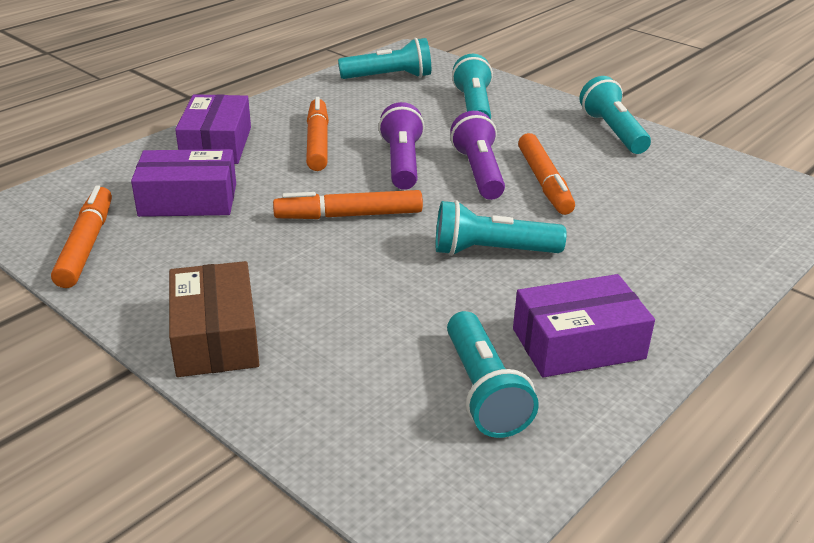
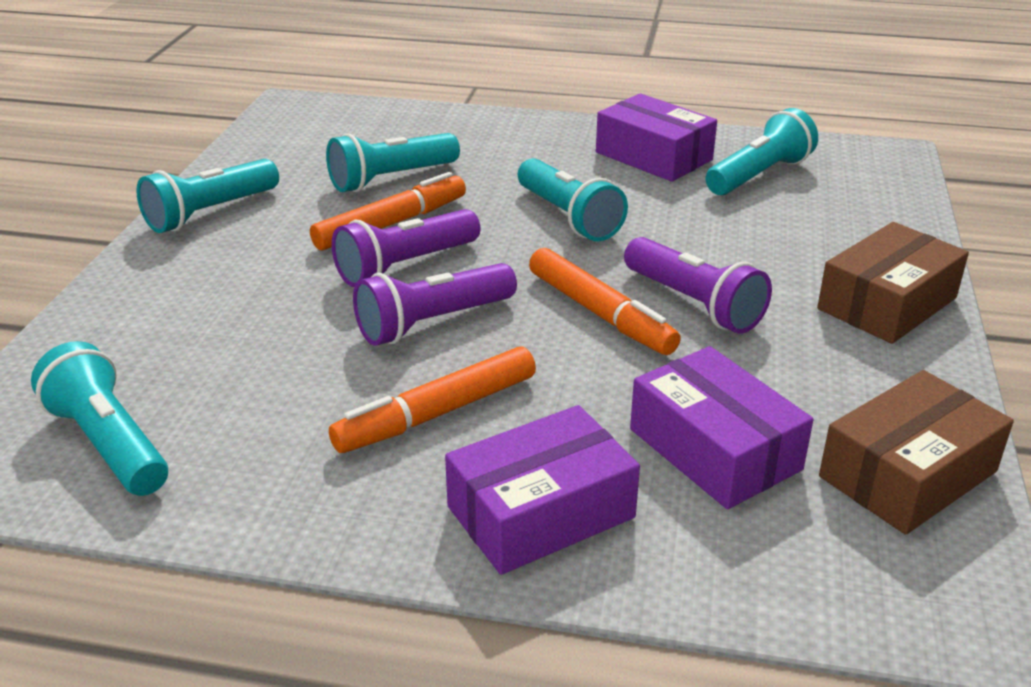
camera: 120 degrees left, 0 degrees up
orange marker [51,185,112,288] -> brown box [819,370,1014,535]
turquoise flashlight [452,54,493,119] -> turquoise flashlight moved to [326,133,460,192]
none -> purple flashlight [624,237,772,334]

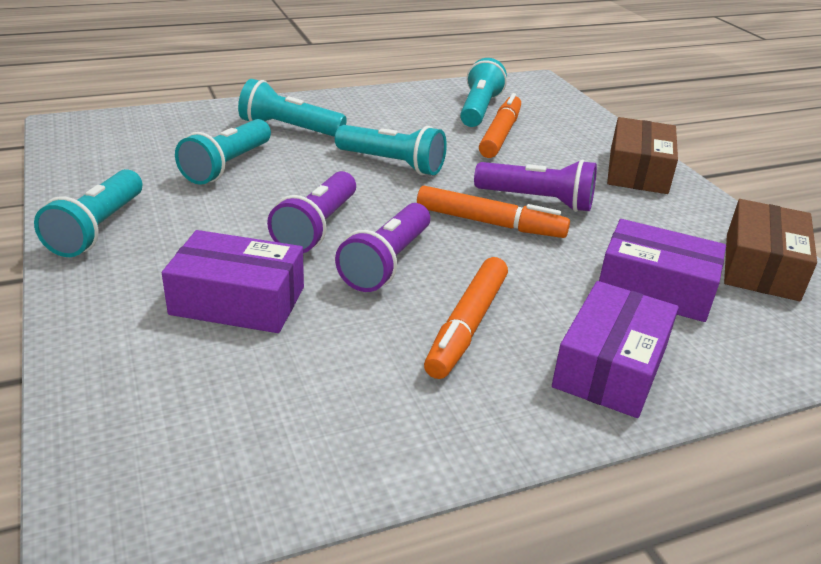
camera: 35 degrees left, 0 degrees up
turquoise flashlight [31,341,168,496] -> turquoise flashlight moved to [238,79,347,137]
orange marker [310,172,466,251] -> orange marker moved to [479,93,521,158]
purple box [596,93,717,182] -> purple box moved to [162,230,304,333]

